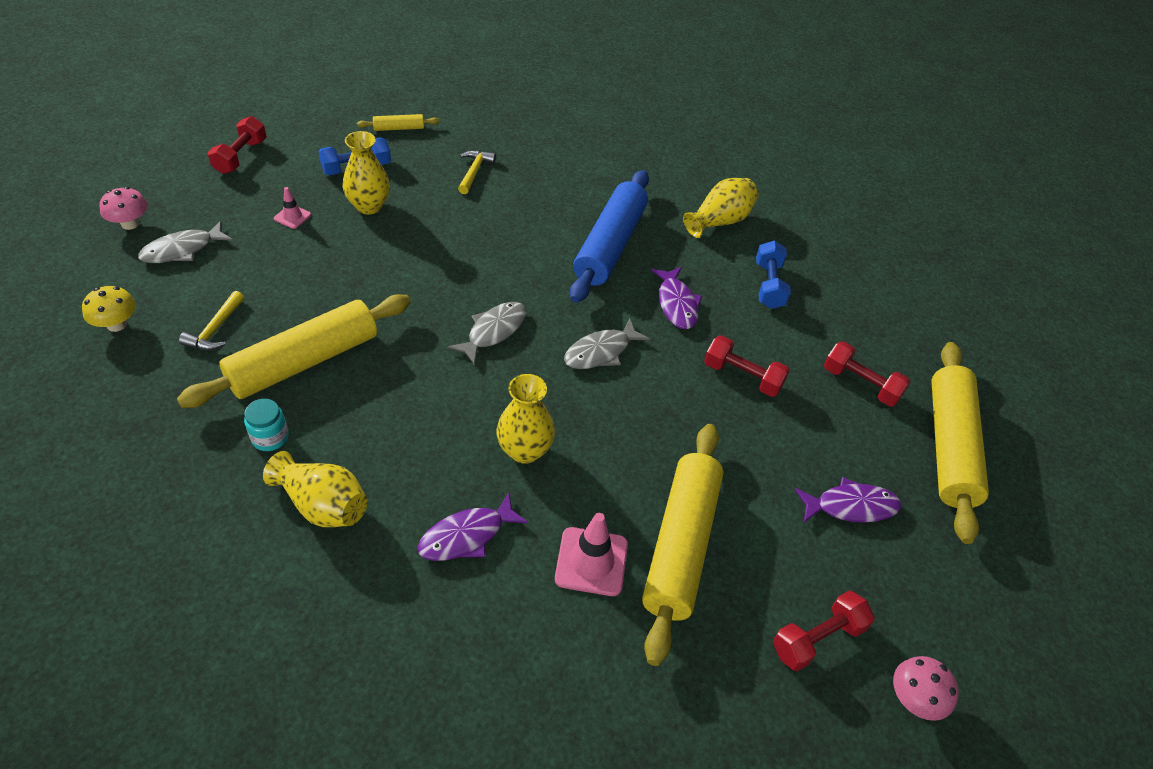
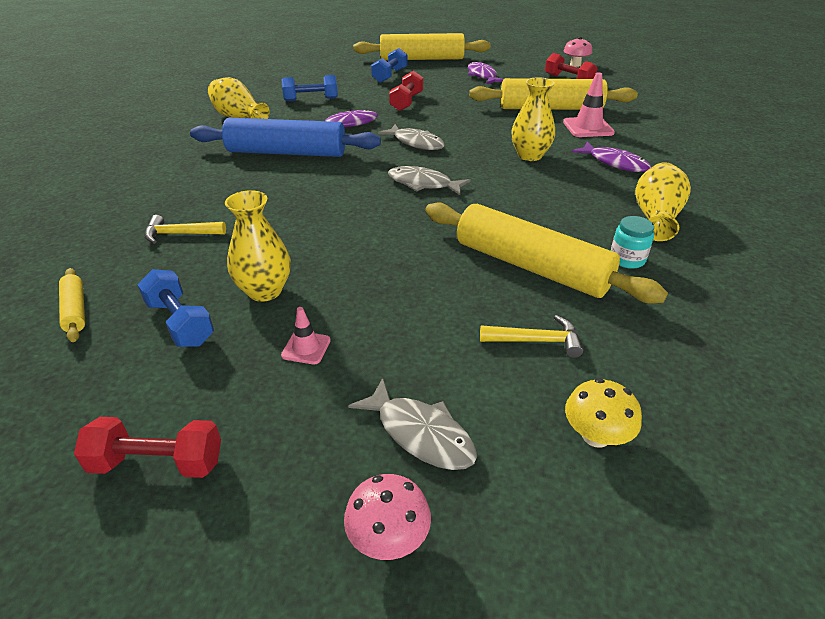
camera: 100 degrees left, 10 degrees down
red dumbbell [824,342,910,407] -> blue dumbbell [371,48,407,83]

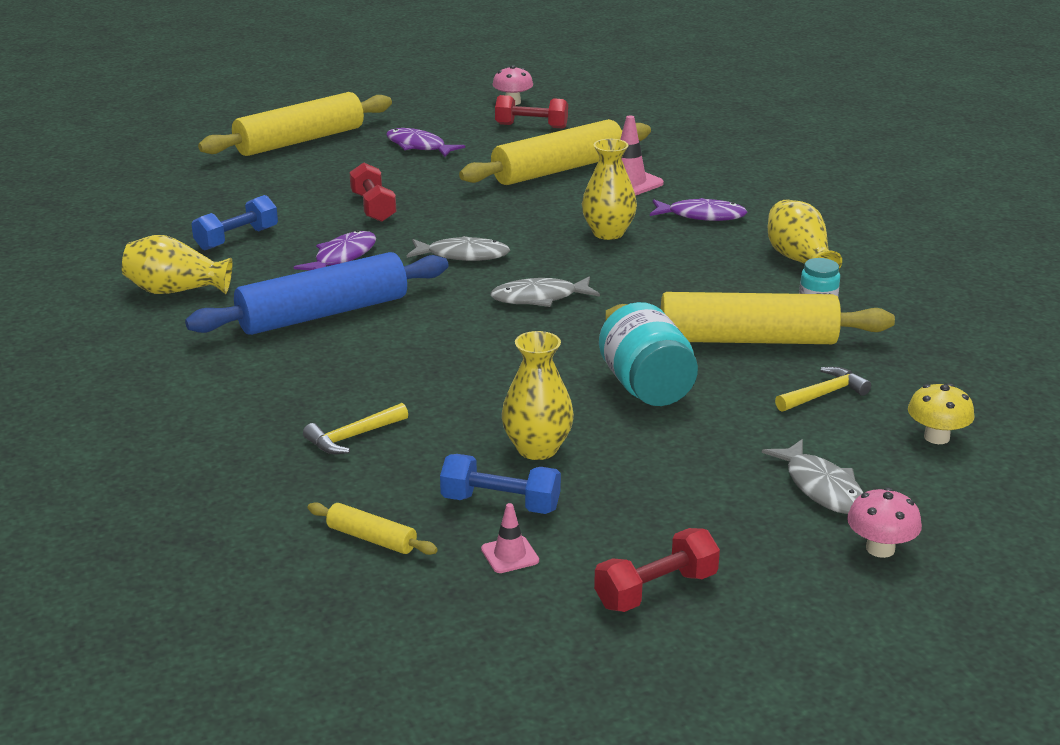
camera: 35 degrees left, 10 degrees down
pink traffic cone [281,307,331,365] -> pink traffic cone moved to [481,503,539,573]
grey fish [348,378,477,470] -> grey fish turned 60 degrees clockwise [762,439,863,514]
blue dumbbell [371,48,407,83] -> none
none -> turquoise jar [599,302,698,406]

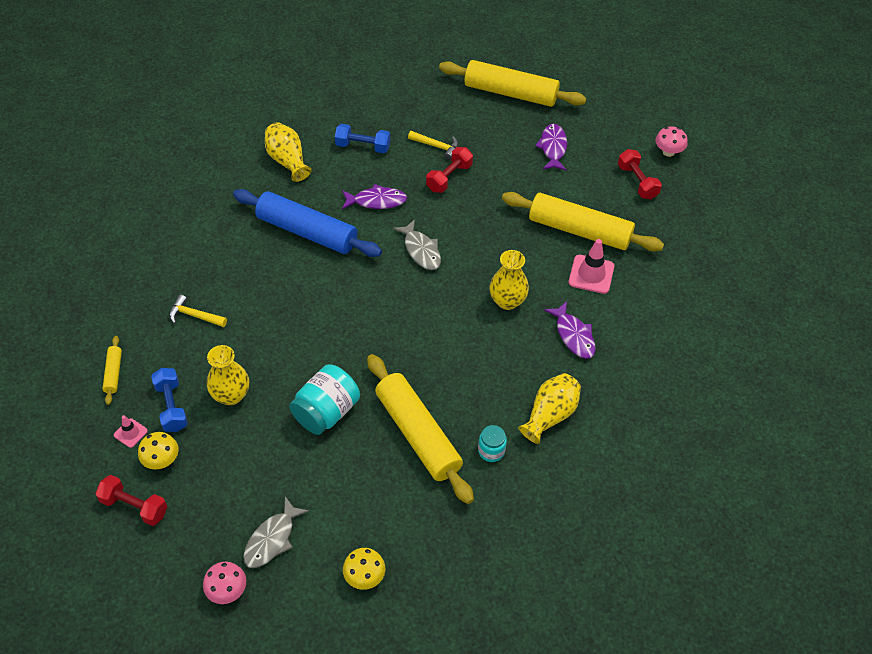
camera: 55 degrees right, 25 degrees up
grey fish [490,276,600,307] -> none
yellow hammer [775,367,871,412] -> yellow hammer moved to [408,131,458,160]
none -> yellow mushroom [138,432,178,469]

